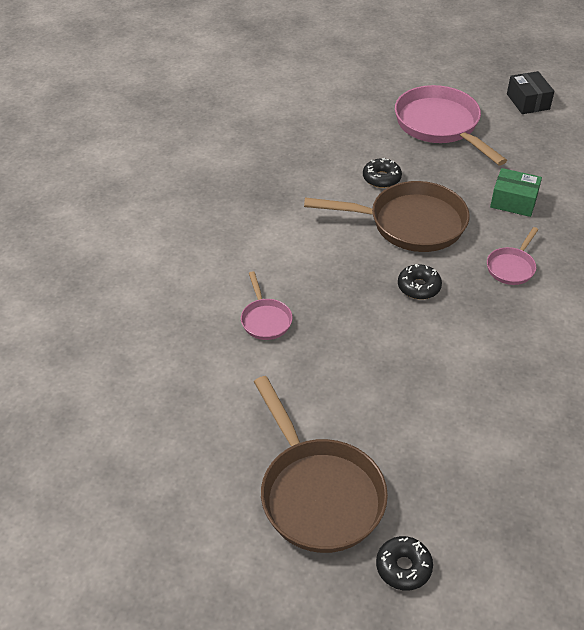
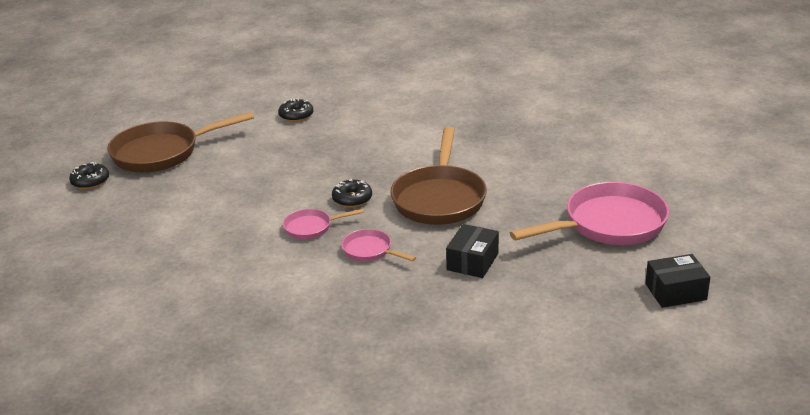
camera: 95 degrees right, 15 degrees down
pink pan [241,271,292,340] -> pink pan moved to [283,209,364,239]
black donut [363,158,402,188] -> black donut moved to [278,99,313,122]
green box [490,168,542,217] -> black box [446,224,499,278]

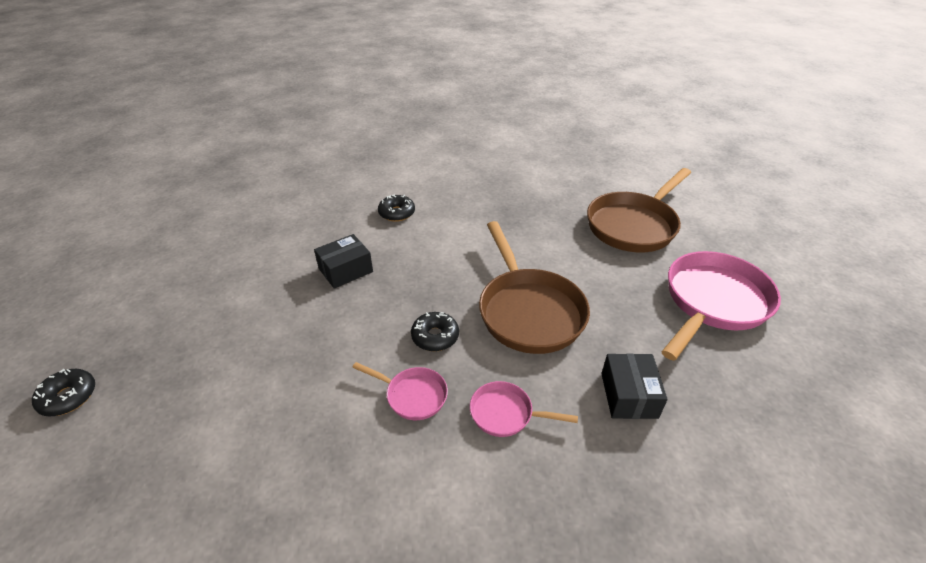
camera: 25 degrees left, 10 degrees up
brown pan [107,112,254,173] -> brown pan moved to [587,168,691,252]
black donut [278,99,313,122] -> black donut moved to [378,194,415,222]
pink pan [283,209,364,239] -> pink pan turned 120 degrees counterclockwise [352,362,448,420]
black box [645,254,710,308] -> black box moved to [314,234,373,289]

